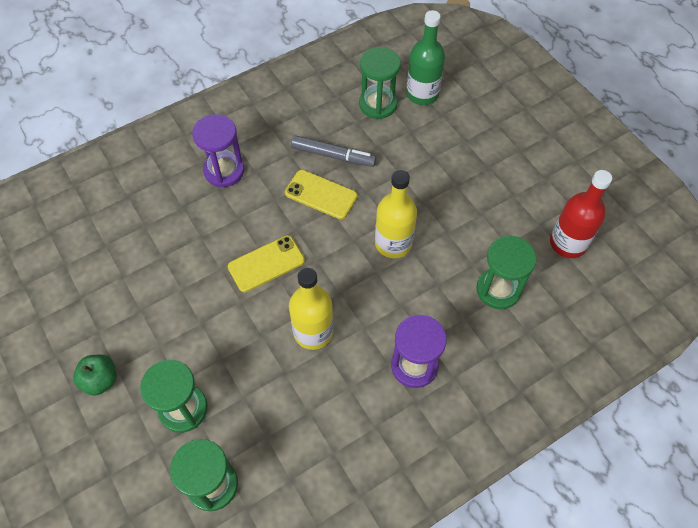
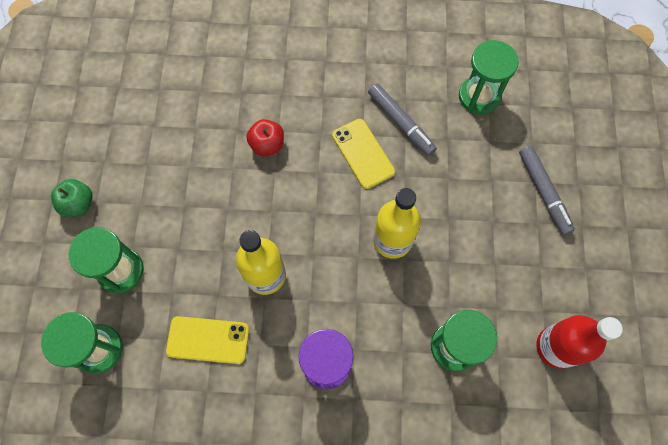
camera: 35 degrees right, 10 degrees up
purple hourglass [192,114,244,187] -> none
yellow phone [228,235,305,292] -> yellow phone moved to [166,316,249,364]
green bottle [406,10,445,105] -> none
none -> red apple [247,119,284,156]
none -> grey marker [519,146,575,235]

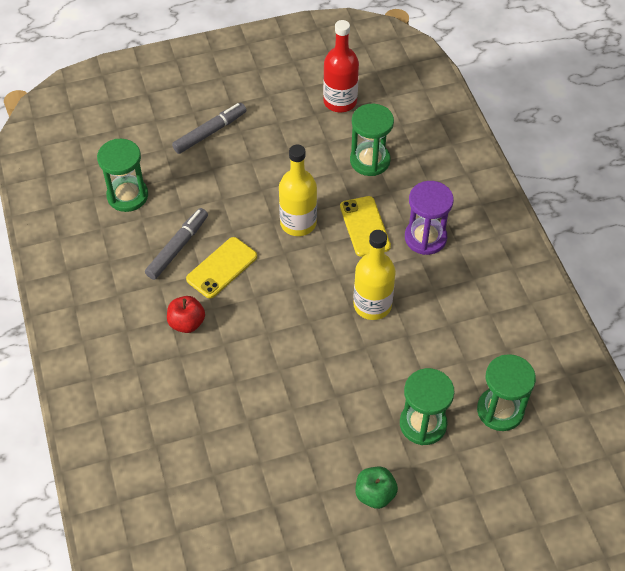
camera: 110 degrees left, 15 degrees down
yellow phone [166,316,249,364] -> yellow phone moved to [340,196,391,257]
red apple [247,119,284,156] -> red apple moved to [167,296,205,333]

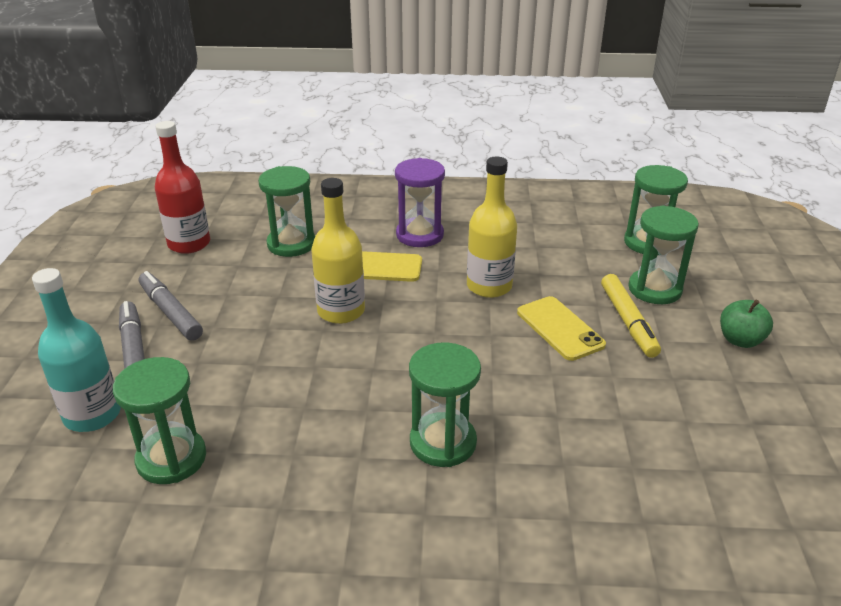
camera: 70 degrees left, 20 degrees down
grey marker [145,208,208,280] -> grey marker moved to [139,271,203,341]
red apple [167,296,205,333] -> green hourglass [409,342,481,467]
yellow phone [186,237,257,298] -> yellow phone moved to [517,296,606,361]
none -> turquoise bottle [32,268,121,432]
none -> yellow marker [601,274,661,358]

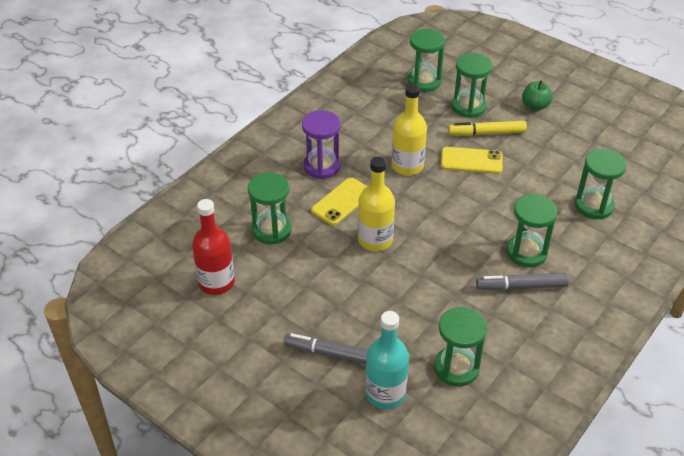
camera: 55 degrees left, 10 degrees up
grey marker [139,271,203,341] -> grey marker moved to [476,273,569,291]
yellow marker [601,274,661,358] -> yellow marker turned 150 degrees clockwise [448,121,527,136]
none -> green hourglass [575,149,627,219]

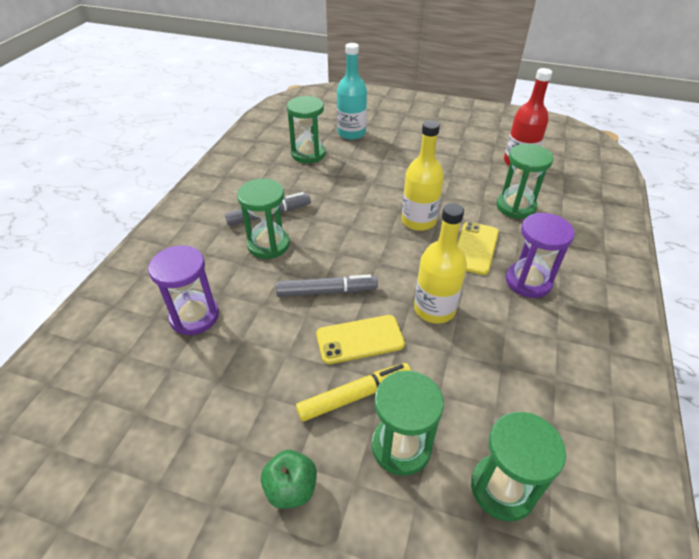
camera: 160 degrees right, 0 degrees up
grey marker [284,333,368,364] -> grey marker moved to [276,275,378,297]
green hourglass [575,149,627,219] -> purple hourglass [148,245,219,335]

